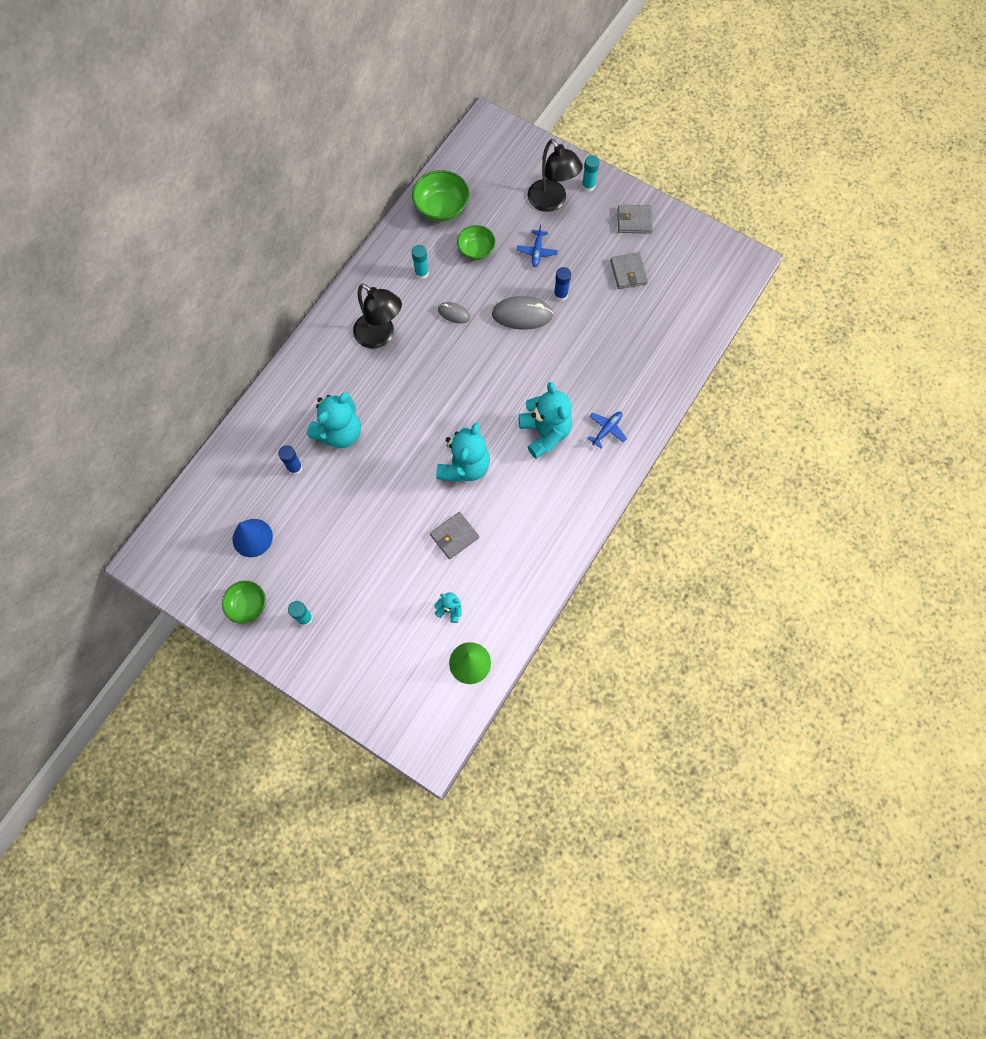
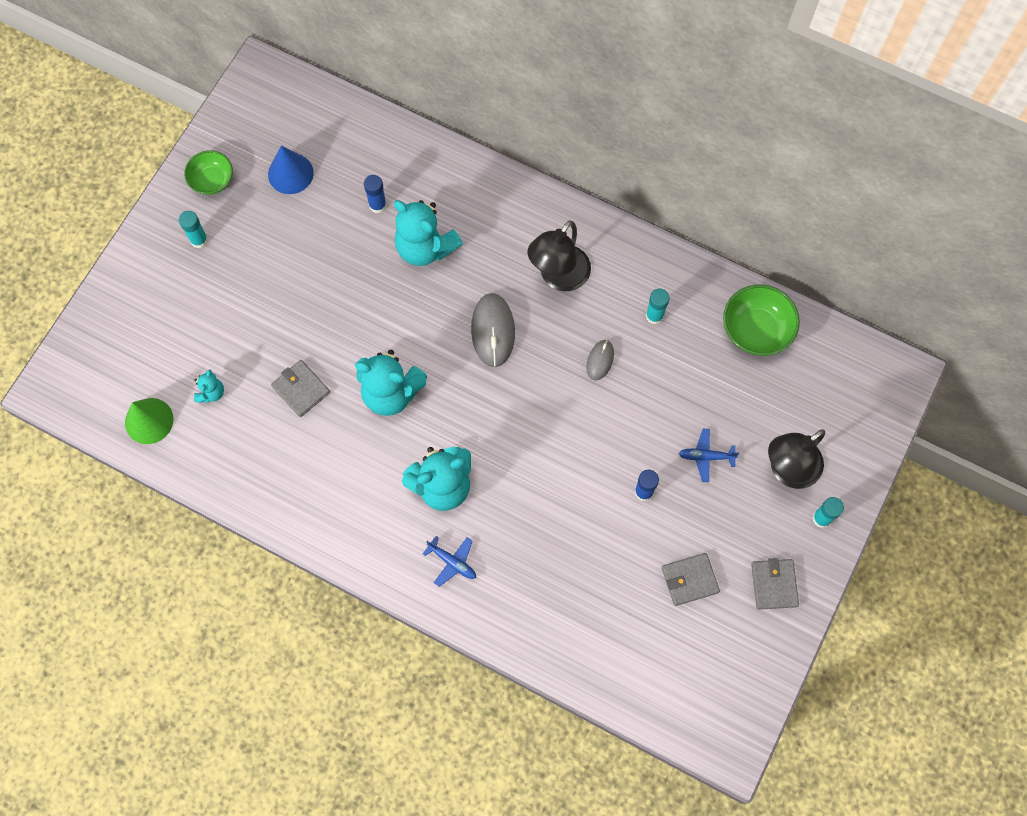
camera: 85 degrees right, 0 degrees up
green bowl [457,225,495,260] -> none
grey mouse [492,296,554,330] -> grey mouse moved to [471,293,515,367]

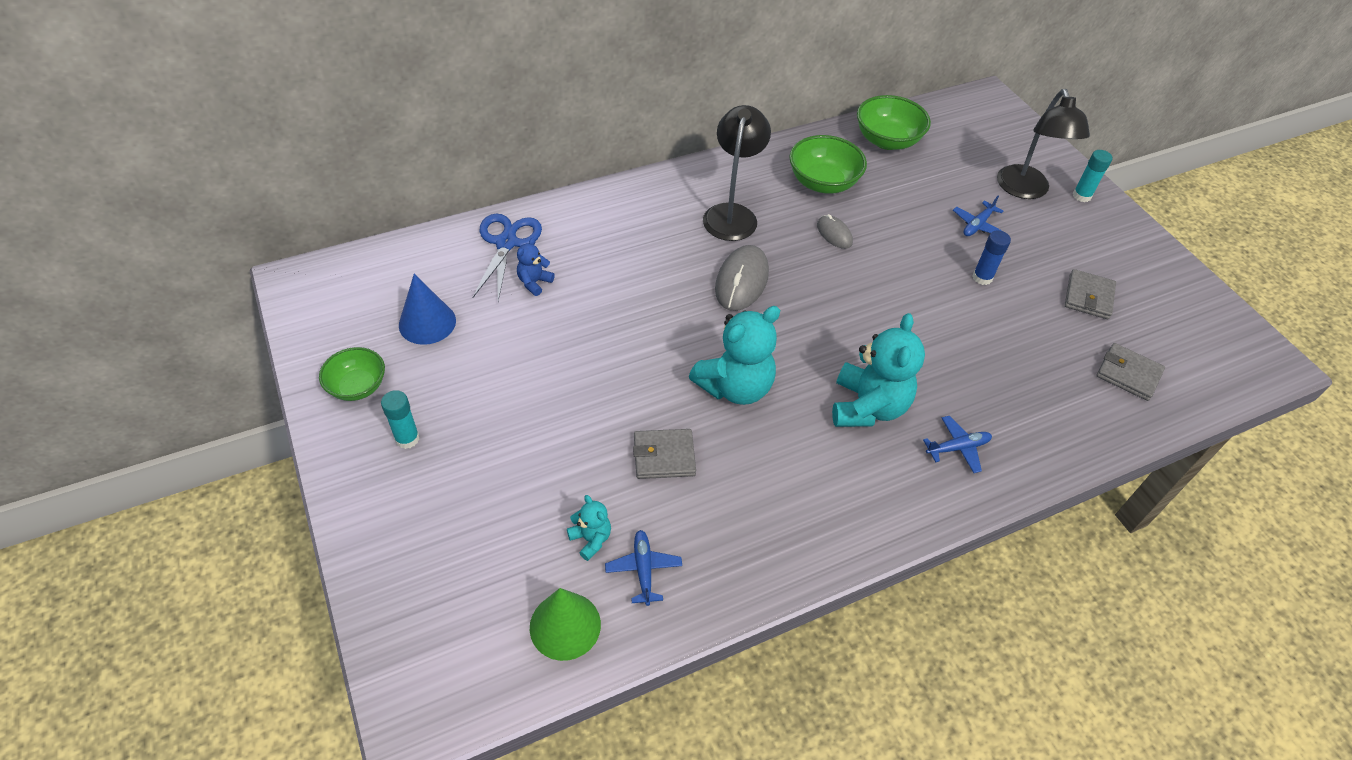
camera: 55 degrees left, 20 degrees down
blue glue stick [364,175,387,213] -> blue teddy bear [517,238,555,296]
turquoise teddy bear [394,200,463,266] -> none
grey mouse [471,293,515,367] -> grey mouse turned 75 degrees clockwise [715,245,769,311]
black lamp [528,220,591,291] -> black lamp turned 150 degrees counterclockwise [703,105,771,241]
turquoise glue stick [646,288,670,324] -> green bowl [789,135,867,194]
grey wallet [751,558,799,610] -> grey wallet moved to [1096,343,1165,401]
none -> blue scissors [472,214,542,301]
none -> blue plane [605,530,682,606]

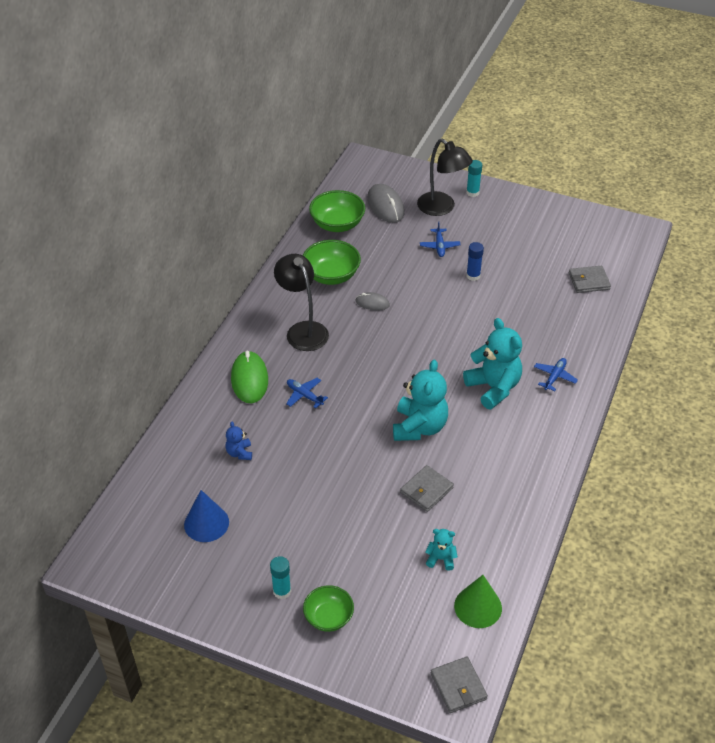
camera: 40 degrees left, 5 degrees down
green bowl [319,347,385,401] -> green bowl moved to [303,585,354,632]
blue scissors [472,214,542,301] -> none
blue plane [605,530,682,606] -> blue plane moved to [286,378,328,408]
grey mouse [715,245,769,311] -> grey mouse moved to [367,184,404,223]
grey wallet [1065,269,1116,319] -> grey wallet moved to [431,656,488,713]
none -> green mouse [231,351,268,403]

